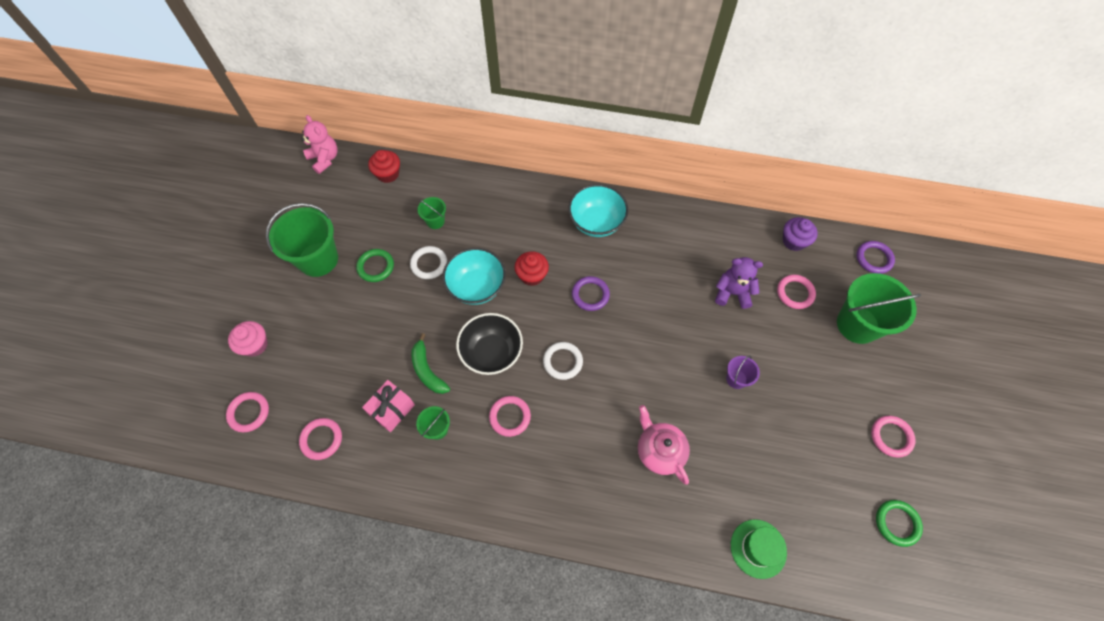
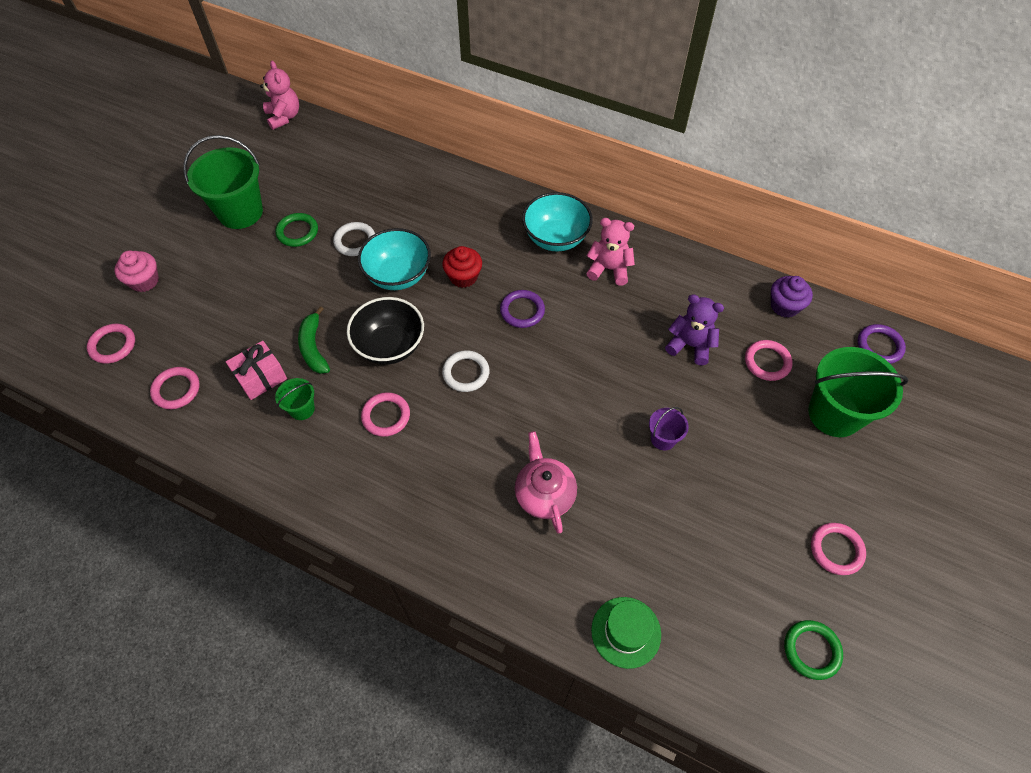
camera: 15 degrees right, 5 degrees down
red cupcake [368,150,400,183] -> none
green bucket [418,197,446,229] -> none
none -> pink teddy bear [586,218,635,286]

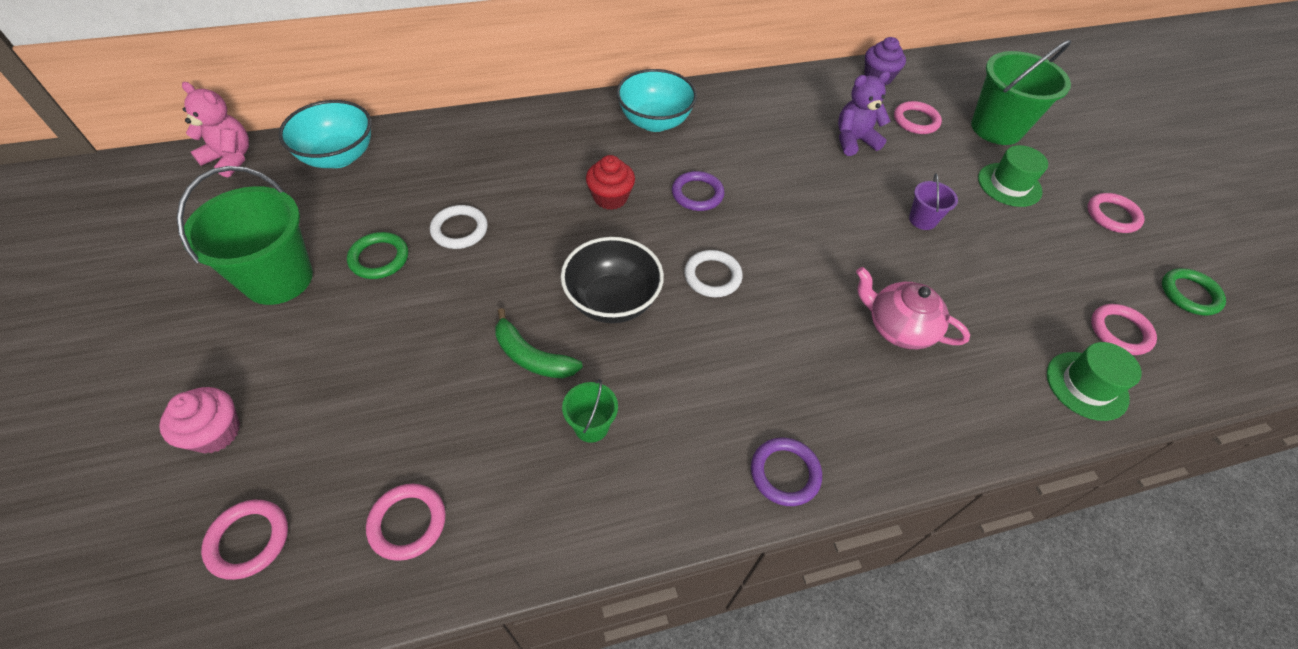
camera: 45 degrees left, 5 degrees down
pink gift [226,341,287,400] -> none
turquoise bowl [358,228,431,290] -> turquoise bowl moved to [278,100,372,168]
pink ring [361,392,410,437] -> pink ring moved to [1091,304,1157,355]
pink teddy bear [586,218,635,286] -> none
purple ring [857,324,906,364] -> purple ring moved to [751,438,822,506]
none -> green hat [978,145,1048,207]

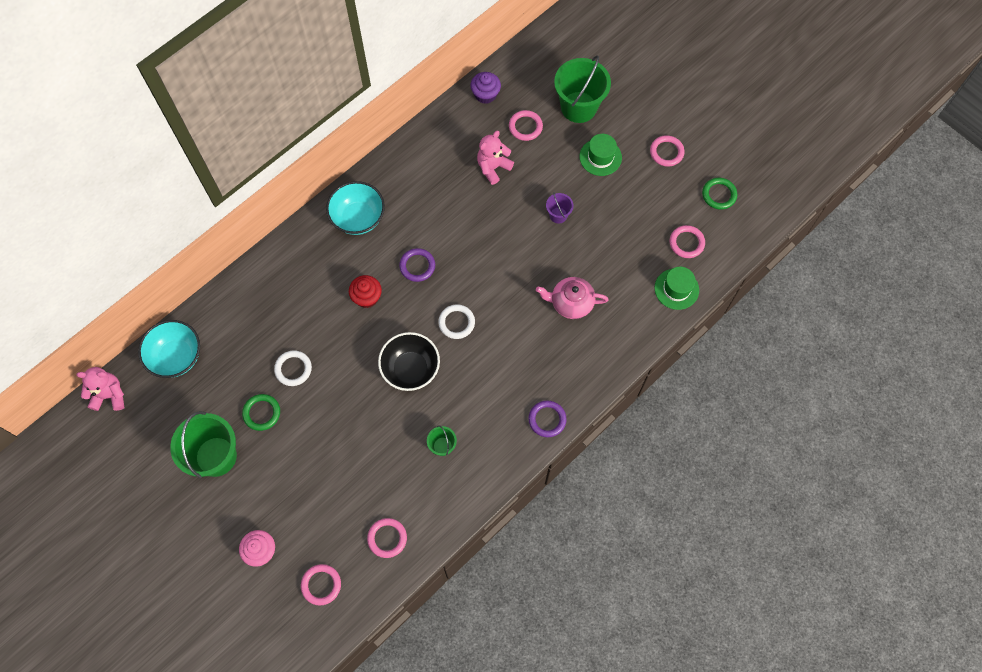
camera: 25 degrees left, 15 degrees up
green banana [495,308,583,378] -> none
purple teddy bear [838,71,890,156] -> pink teddy bear [477,131,514,185]

